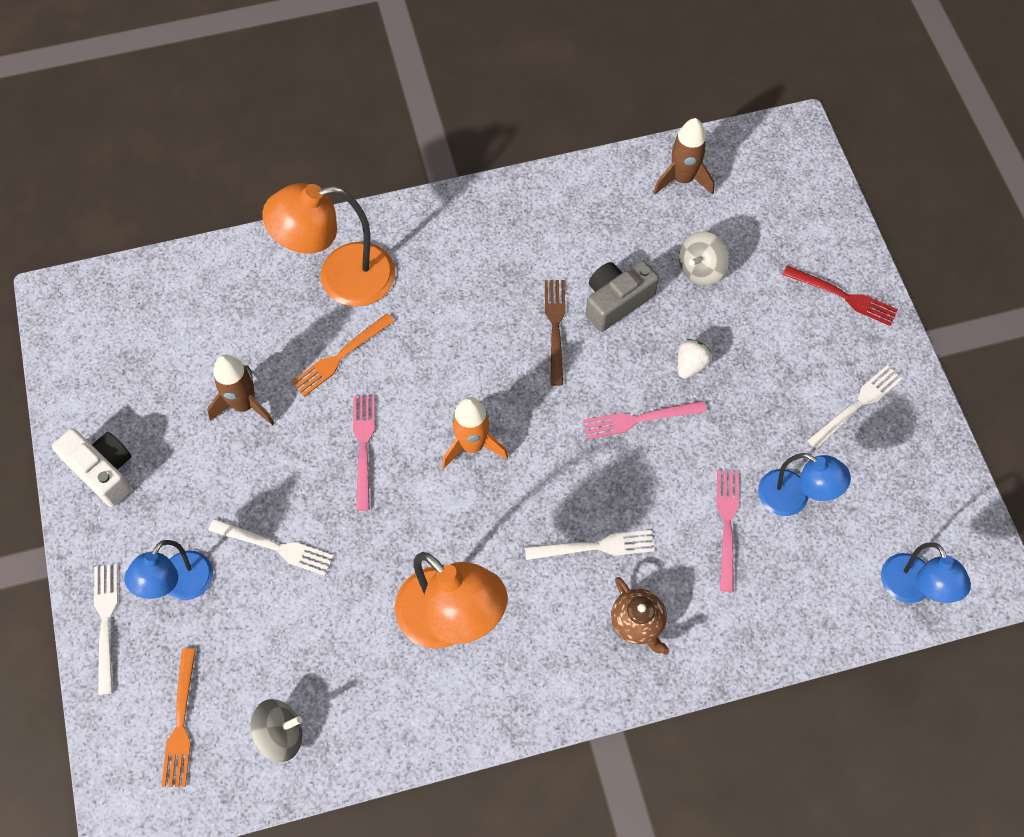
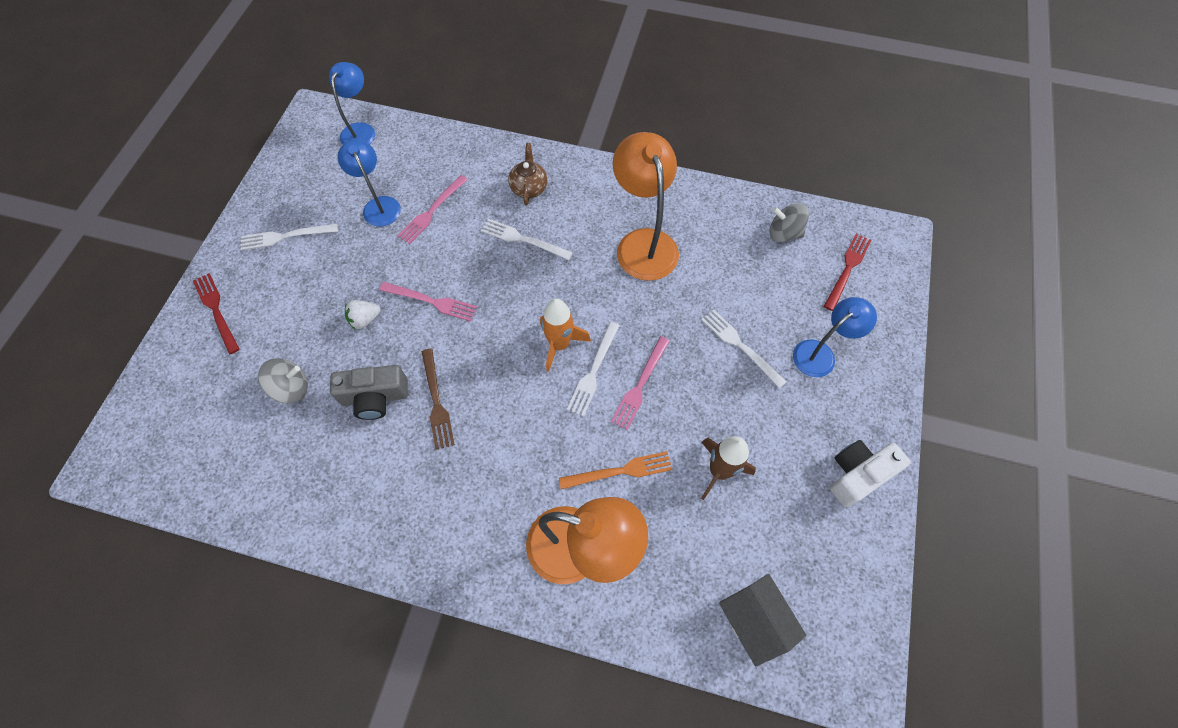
camera: 150 degrees left, 0 degrees up
white camera [52,428,132,507] -> white camera turned 75 degrees clockwise [830,440,911,507]
white fork [94,564,118,695] -> white fork moved to [567,322,620,416]
orange fork [161,648,196,787] -> red fork [824,233,871,311]
brown fork [545,280,566,386] -> brown fork turned 45 degrees counterclockwise [421,349,455,450]
brown rocket [653,118,714,195] -> none
none -> grey house [719,574,806,667]

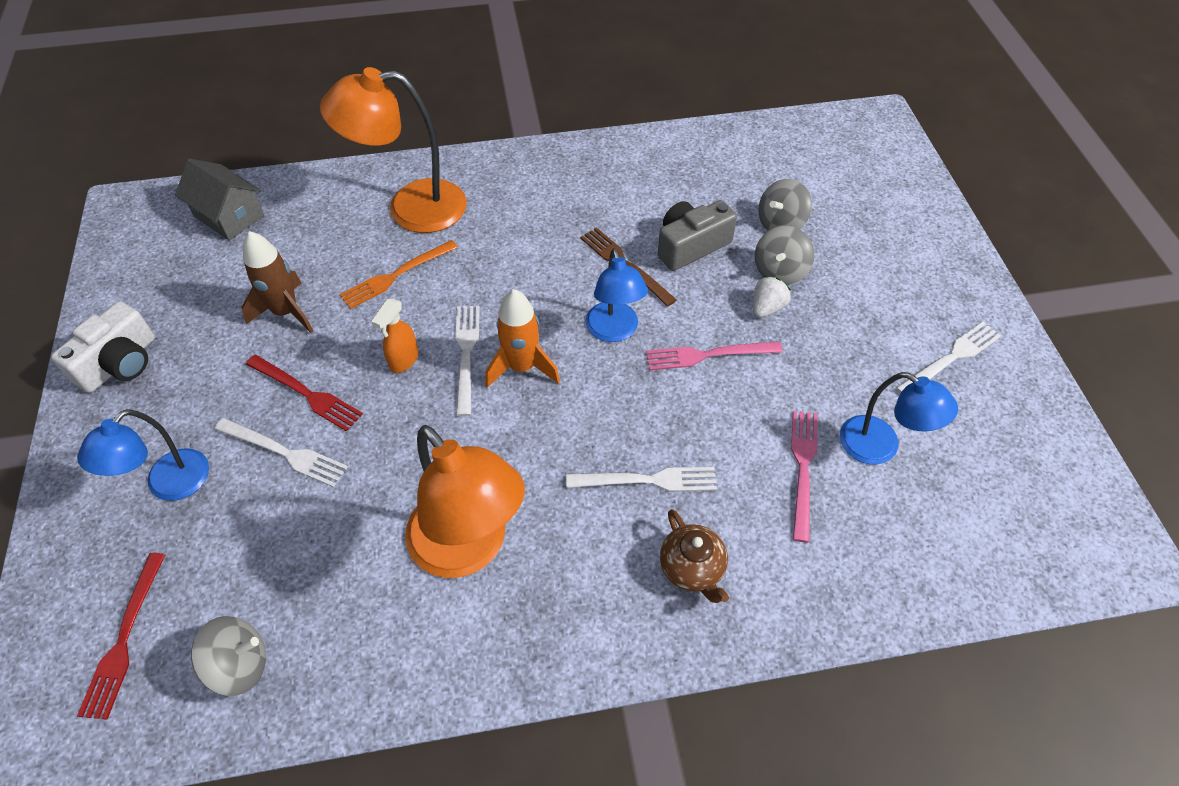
camera: 155 degrees right, 10 degrees down
red fork [193,273,240,354] -> red fork moved to [246,355,363,431]
blue lamp [329,62,375,145] -> blue lamp moved to [586,248,648,342]
pink fork [611,336,670,430] -> orange spray bottle [371,299,418,373]
none -> grey spinning top [755,226,814,285]

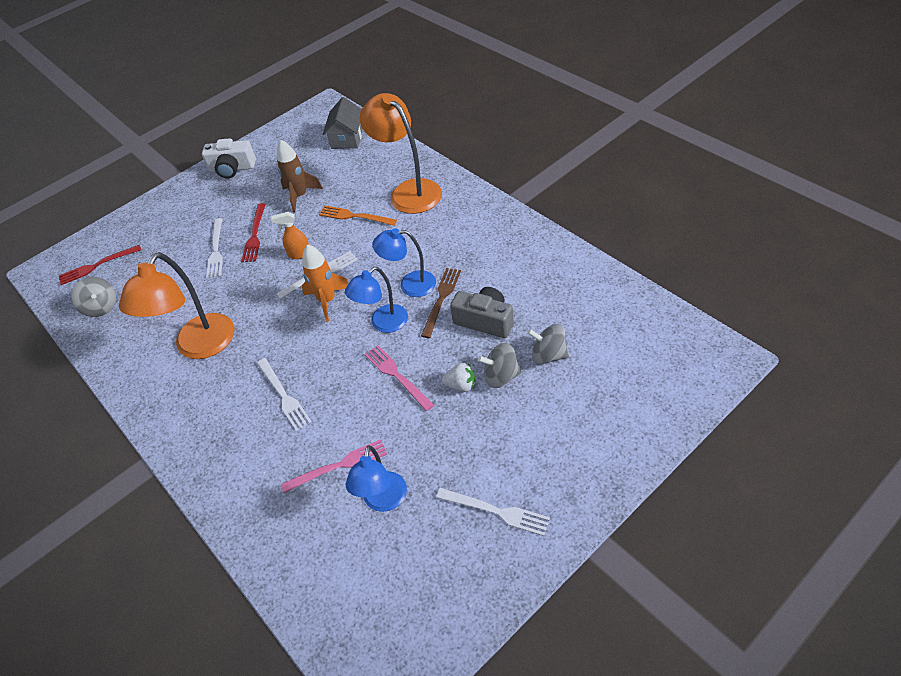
camera: 65 degrees right, 5 degrees down
blue lamp [77,409,209,501] -> blue lamp moved to [372,228,436,297]
brown teapot [660,509,729,603] -> none

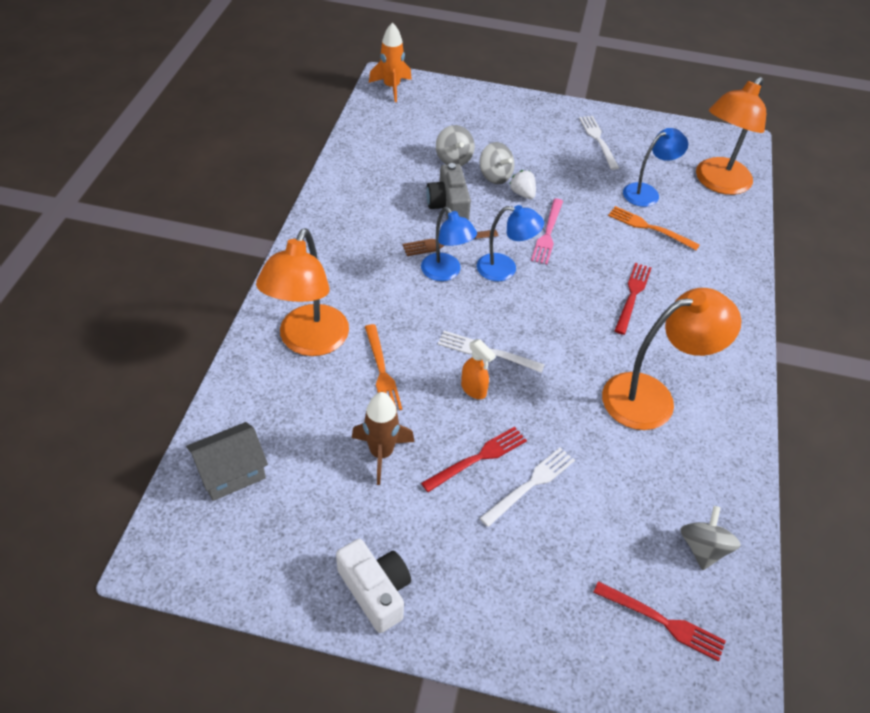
camera: 135 degrees left, 0 degrees up
white fork [257,358,312,431] -> red fork [615,263,651,335]
pink fork [281,440,387,493] -> orange fork [608,206,700,250]
orange rocket [302,244,349,322] -> orange rocket moved to [369,22,412,102]
none -> orange lamp [696,77,766,195]

